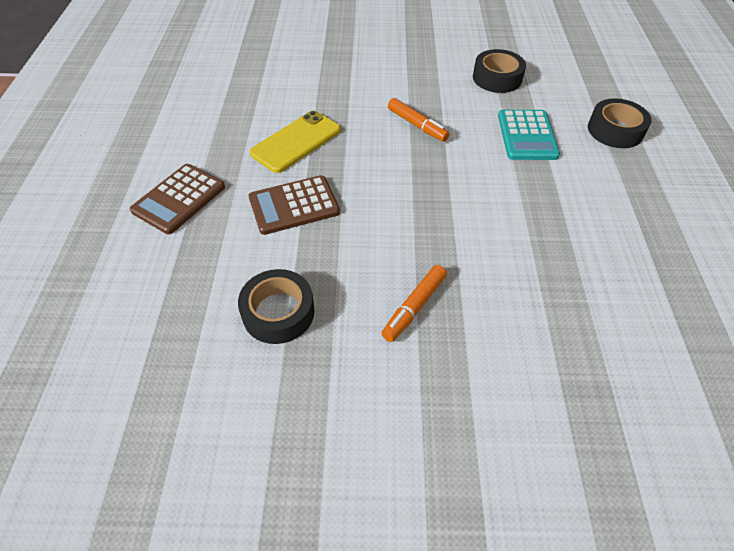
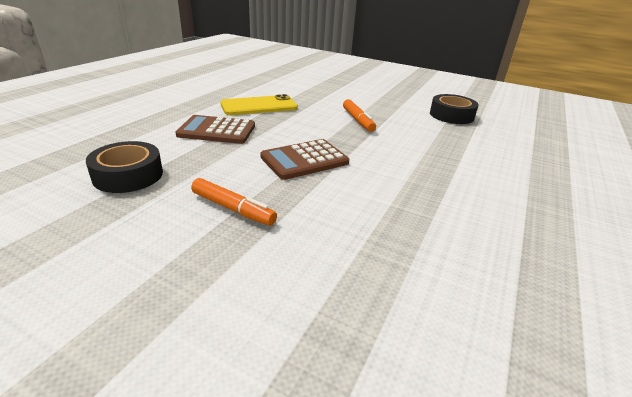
camera: 25 degrees right, 20 degrees down
brown calculator [130,164,225,234] -> brown calculator moved to [260,139,349,180]
orange marker [381,265,447,342] -> orange marker turned 120 degrees counterclockwise [191,178,277,226]
turquoise calculator [498,110,560,160] -> none
black tape [588,98,652,148] -> none

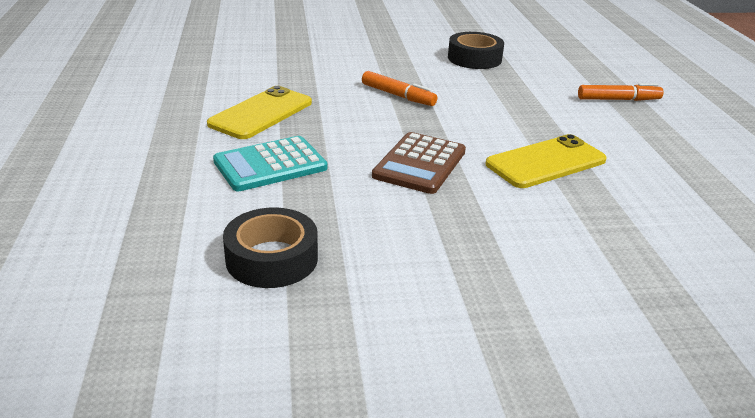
camera: 35 degrees left, 0 degrees up
brown calculator [176,115,255,144] -> turquoise calculator [213,136,328,192]
orange marker [191,178,277,226] -> orange marker moved to [578,83,664,101]
none -> yellow phone [485,134,607,188]

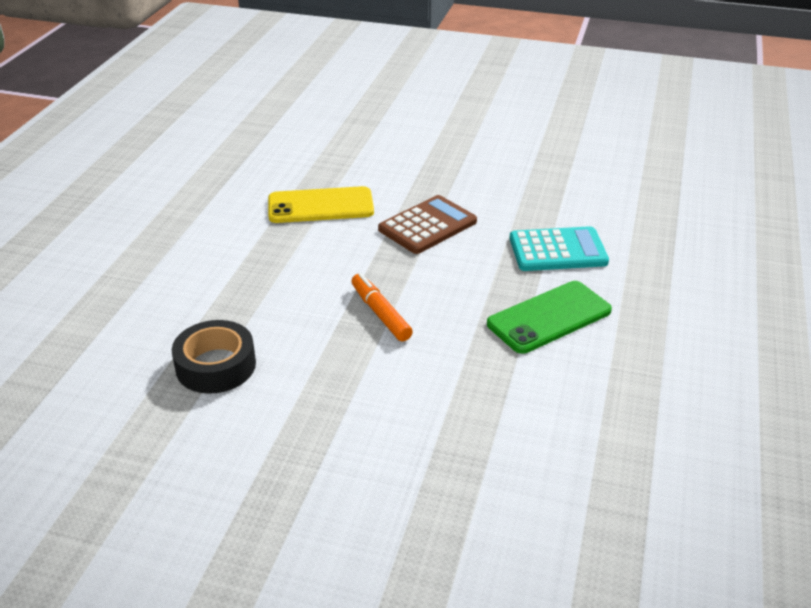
camera: 155 degrees left, 5 degrees up
yellow phone [207,86,312,139] -> green phone [487,281,612,354]
black tape [223,207,318,288] -> none
orange marker [578,83,664,101] -> none

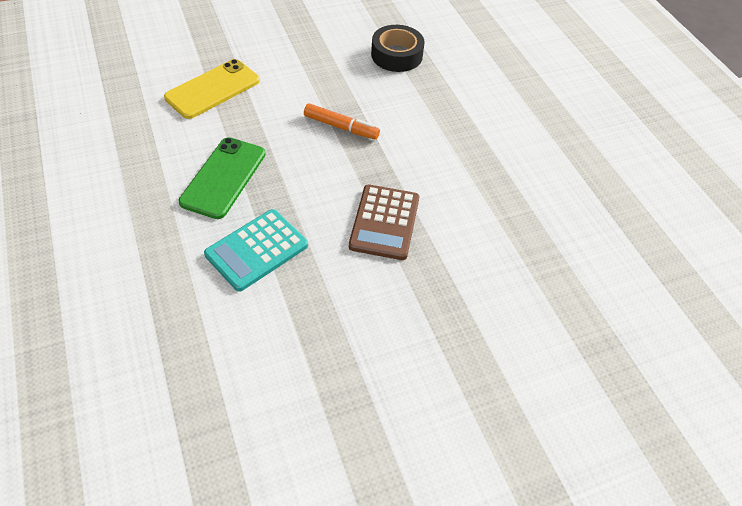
camera: 140 degrees right, 15 degrees up
yellow phone [268,186,374,223] -> yellow phone moved to [164,59,260,119]

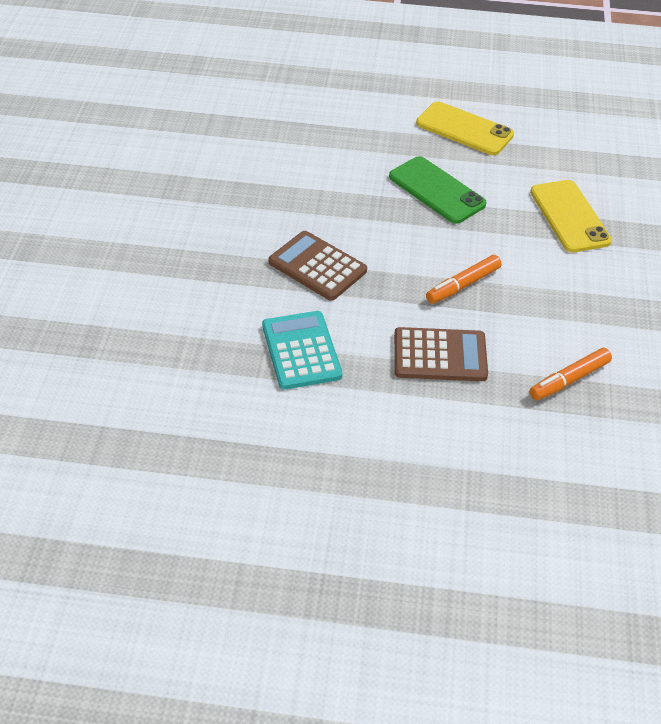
camera: 120 degrees right, 5 degrees down
turquoise calculator [204,209,308,292] -> turquoise calculator moved to [262,311,342,390]
black tape [371,25,424,72] -> orange marker [530,348,612,401]
none -> brown calculator [394,327,488,381]
none -> yellow phone [416,101,514,155]

